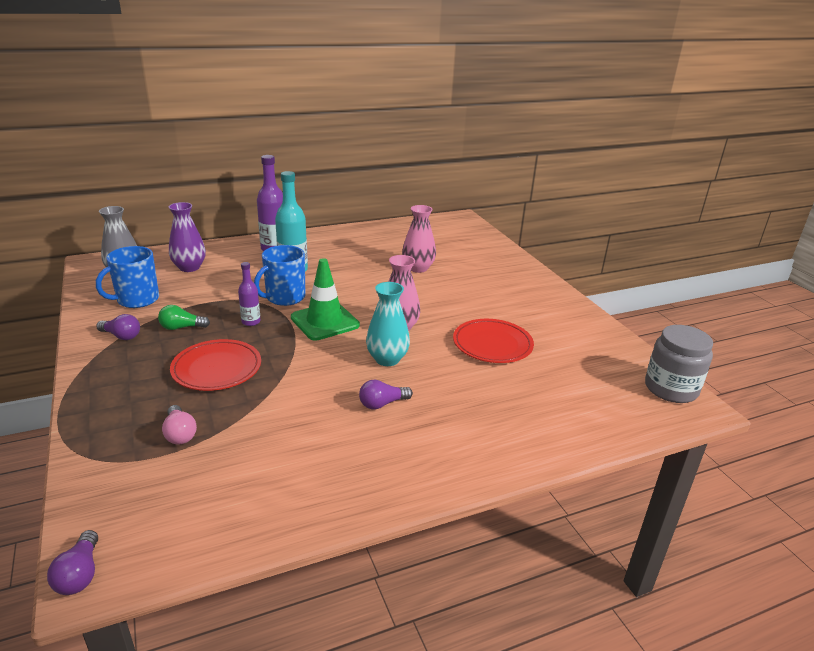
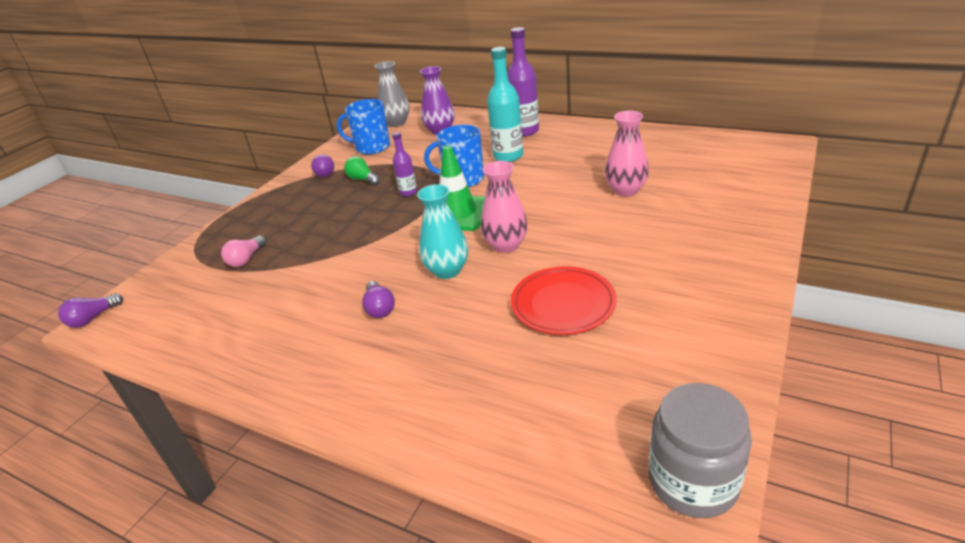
camera: 55 degrees right, 5 degrees up
red plate [170,339,261,391] -> none
purple light bulb [359,380,413,409] -> purple light bulb turned 135 degrees counterclockwise [362,281,395,318]

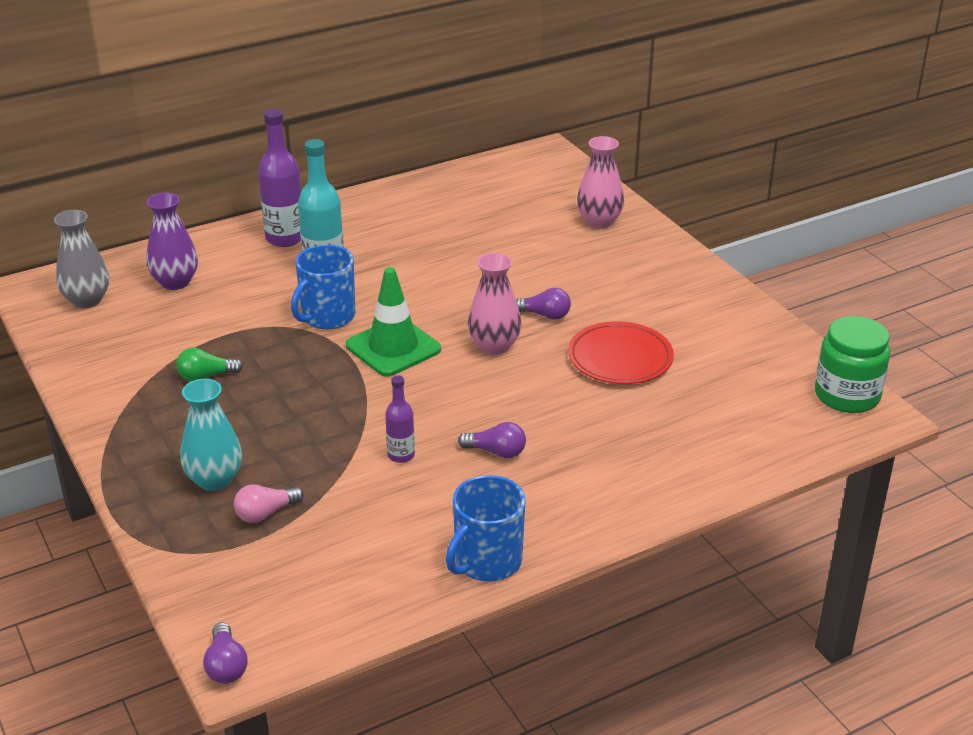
camera: 60 degrees left, 0 degrees up
pink light bulb [221,236,266,267] -> pink light bulb turned 90 degrees clockwise [234,484,304,523]
purple light bulb [311,154,334,177] -> purple light bulb moved to [515,288,571,320]
blue mug [337,99,390,155] -> blue mug moved to [446,475,526,582]
purple bottle [392,132,417,196] -> purple bottle moved to [385,376,415,463]
turquoise vase [417,184,468,279] -> turquoise vase moved to [180,379,242,491]
pink vase [605,111,649,197] -> pink vase moved to [577,136,624,229]
grey jar [649,383,752,518] -> green jar [815,316,890,413]

